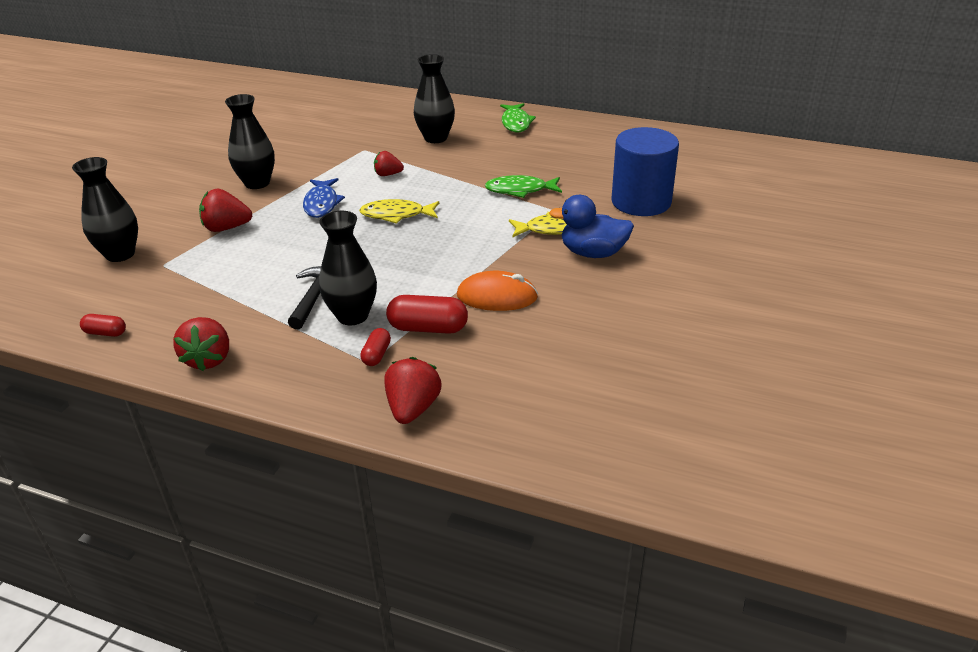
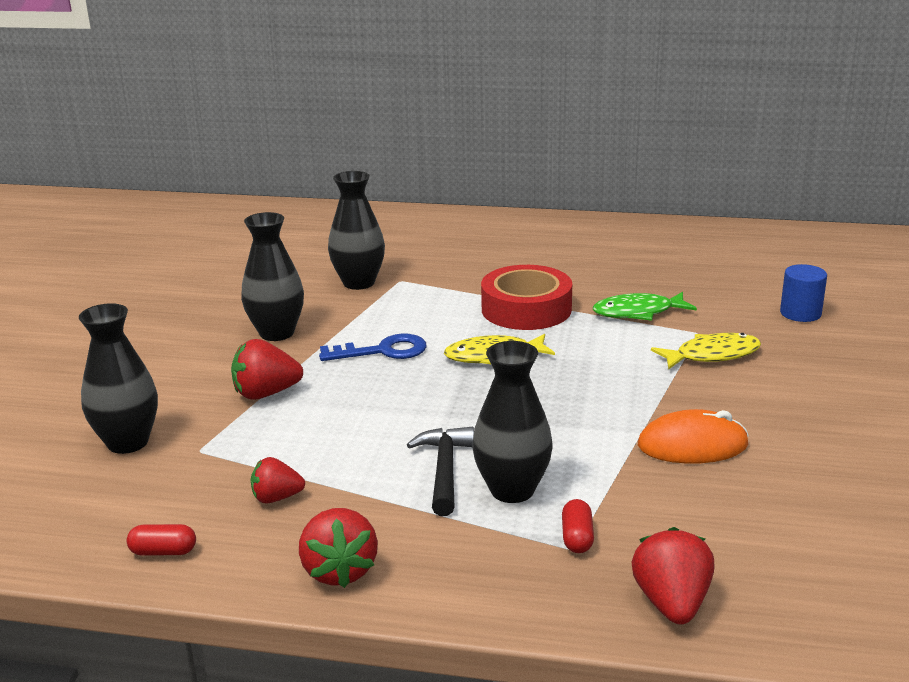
camera: 10 degrees left, 10 degrees down
blue fish [303,178,345,218] -> blue key [319,333,427,361]
red strawberry [374,151,404,176] -> red strawberry moved to [251,457,305,504]
red capsule [386,295,468,334] -> none
black vase [414,54,455,143] -> black vase moved to [328,171,385,290]
green fish [500,103,536,133] -> none
blue duck [549,195,634,258] -> none
blue cylinder [612,127,679,216] -> blue cylinder [780,264,827,322], size x0.52
none -> red tape [481,265,572,330]

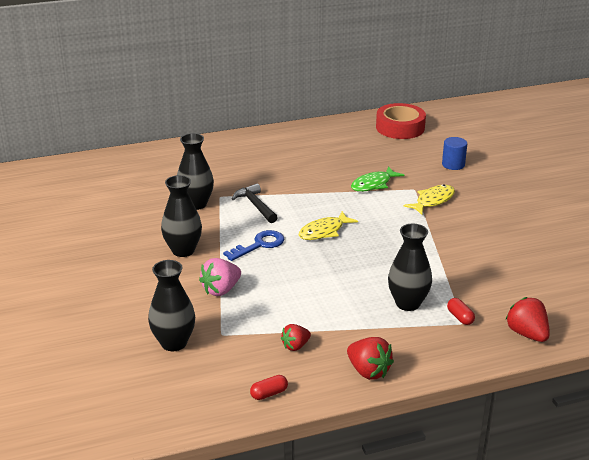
camera: 30 degrees left, 5 degrees up
red strawberry [231,339,303,400] -> pink strawberry [199,258,241,296]
black hammer [407,427,474,516] -> black hammer moved to [232,183,278,223]
red tape [481,265,572,330] -> red tape moved to [376,103,426,139]
orange mouse [638,409,749,464] -> none

